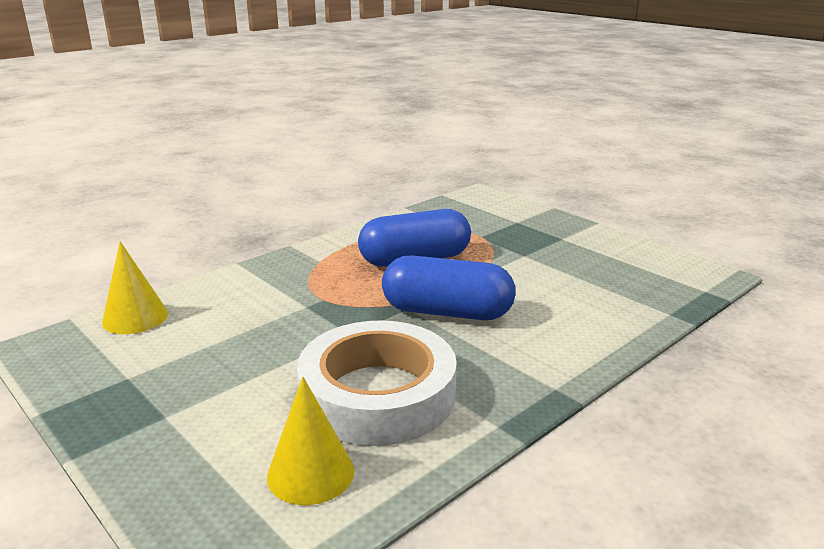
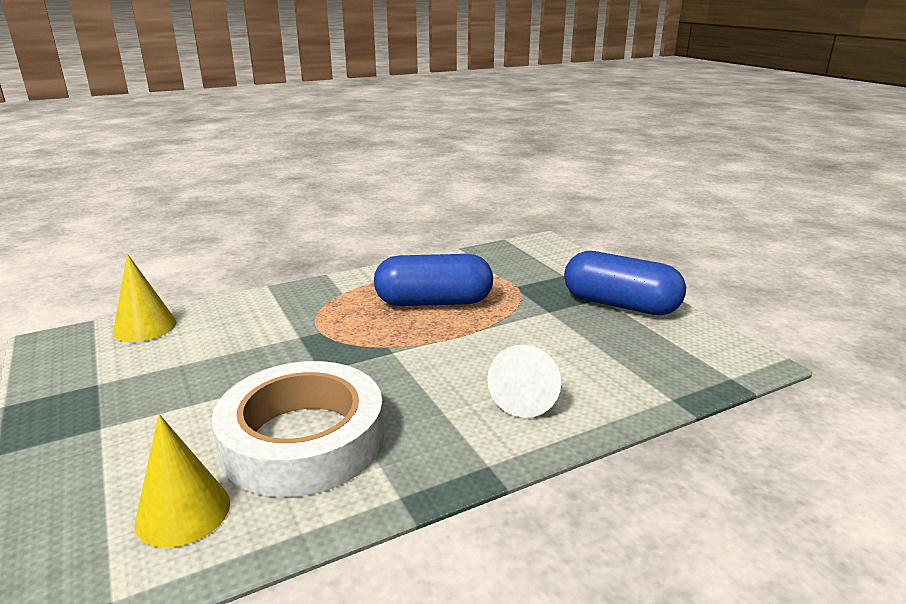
camera: 15 degrees right, 0 degrees up
blue capsule [382,255,516,320] -> blue capsule moved to [564,251,686,315]
none -> white cone [487,345,561,418]

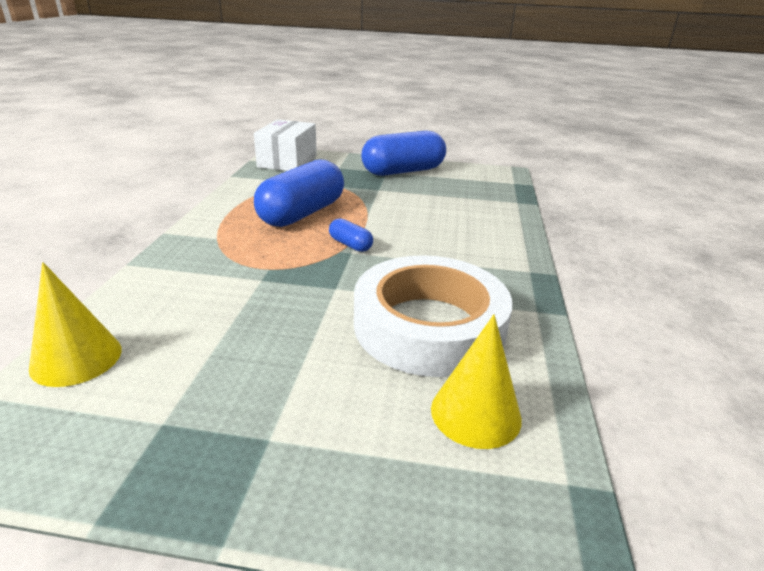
camera: 55 degrees left, 5 degrees up
white cone [487,345,561,418] -> none
none -> white box [254,119,317,171]
none -> blue capsule [329,218,373,252]

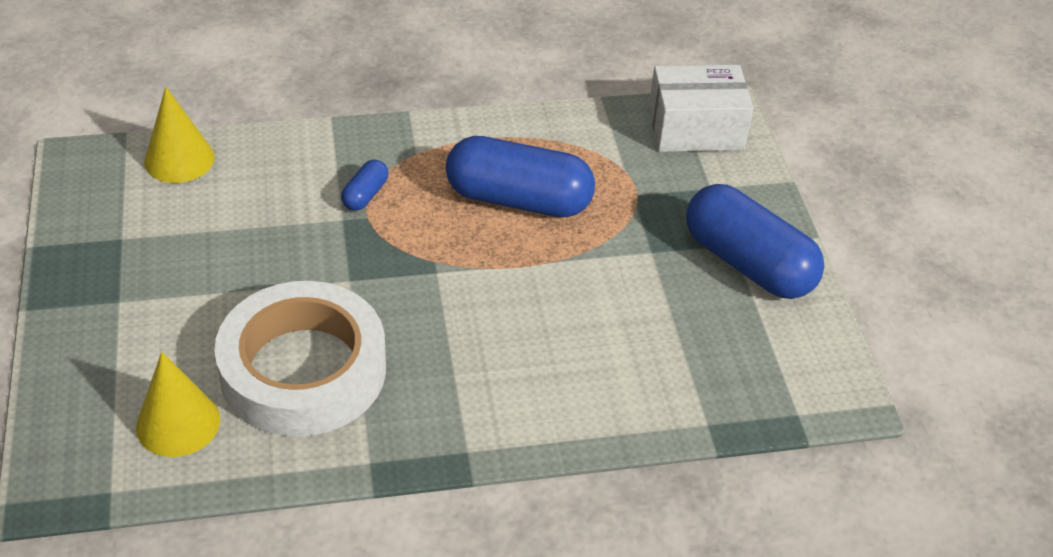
camera: 70 degrees right, 15 degrees up
blue capsule [329,218,373,252] -> blue capsule moved to [341,159,389,211]

